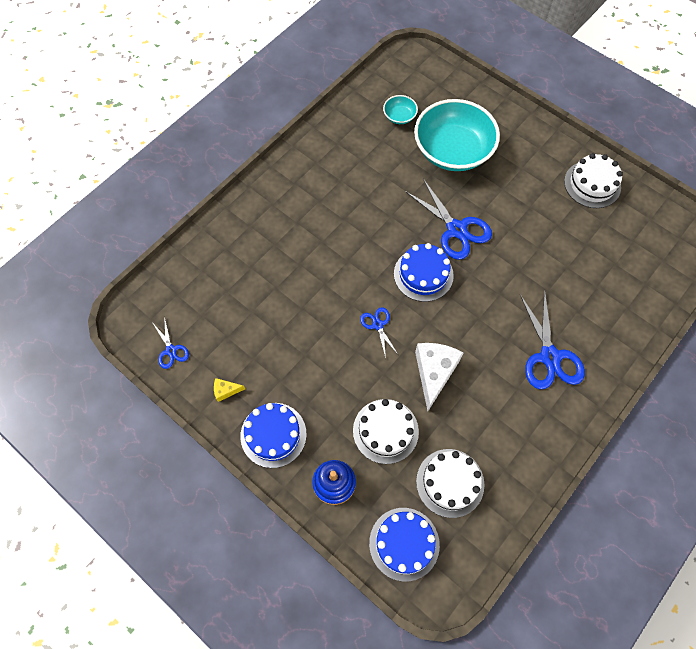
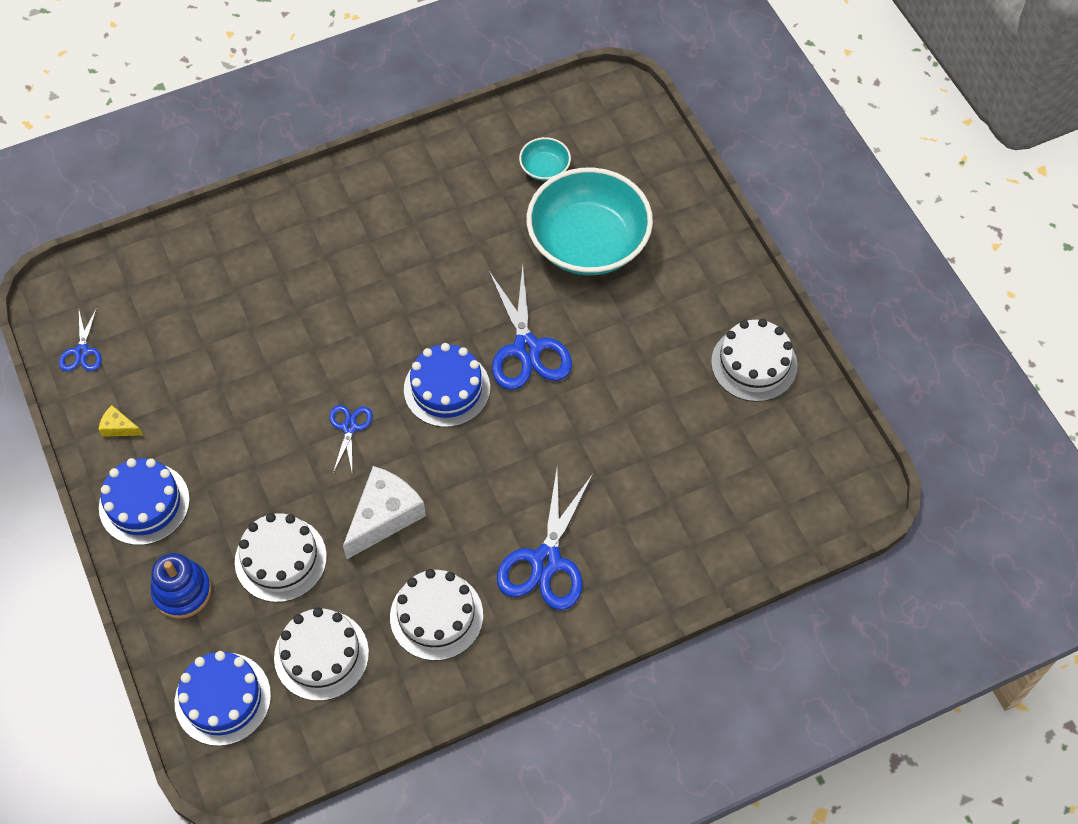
camera: 25 degrees right, 5 degrees down
none -> white cake [390,569,483,661]

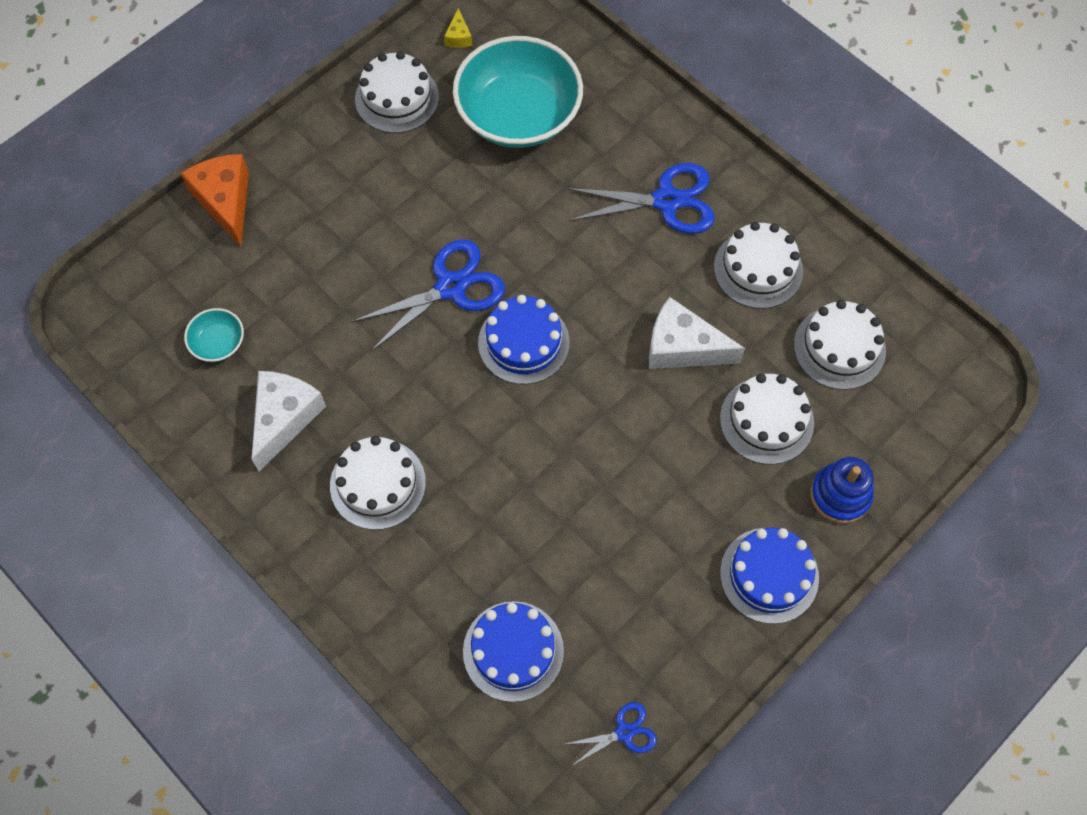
camera: 110 degrees left, 5 degrees up
yellow cheese [98,405,143,437] -> yellow cheese moved to [444,8,472,48]
blue cake [175,651,271,746] -> blue cake moved to [463,601,564,702]
blue scissors [330,405,373,473] -> none
turquoise bowl [527,168,653,275] -> turquoise bowl moved to [453,36,583,148]
none -> orange cheese [180,154,249,246]
none -> white cheese [251,371,326,471]
none -> white cake [330,436,426,530]

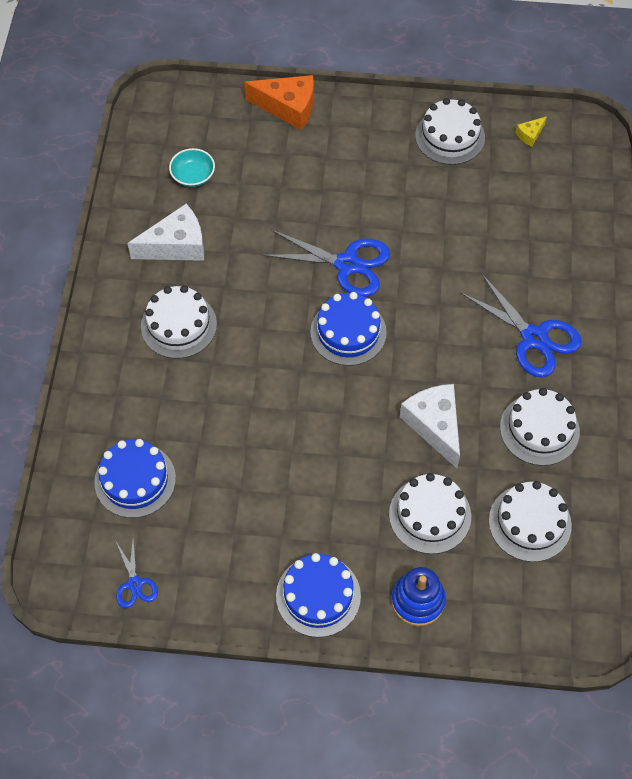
camera: 50 degrees right, 5 degrees down
orange cheese [180,154,249,246] -> orange cheese turned 75 degrees clockwise [244,75,314,130]
turquoise bowl [453,36,583,148] -> none
blue scissors [566,702,657,765] -> blue scissors turned 45 degrees clockwise [116,538,158,608]

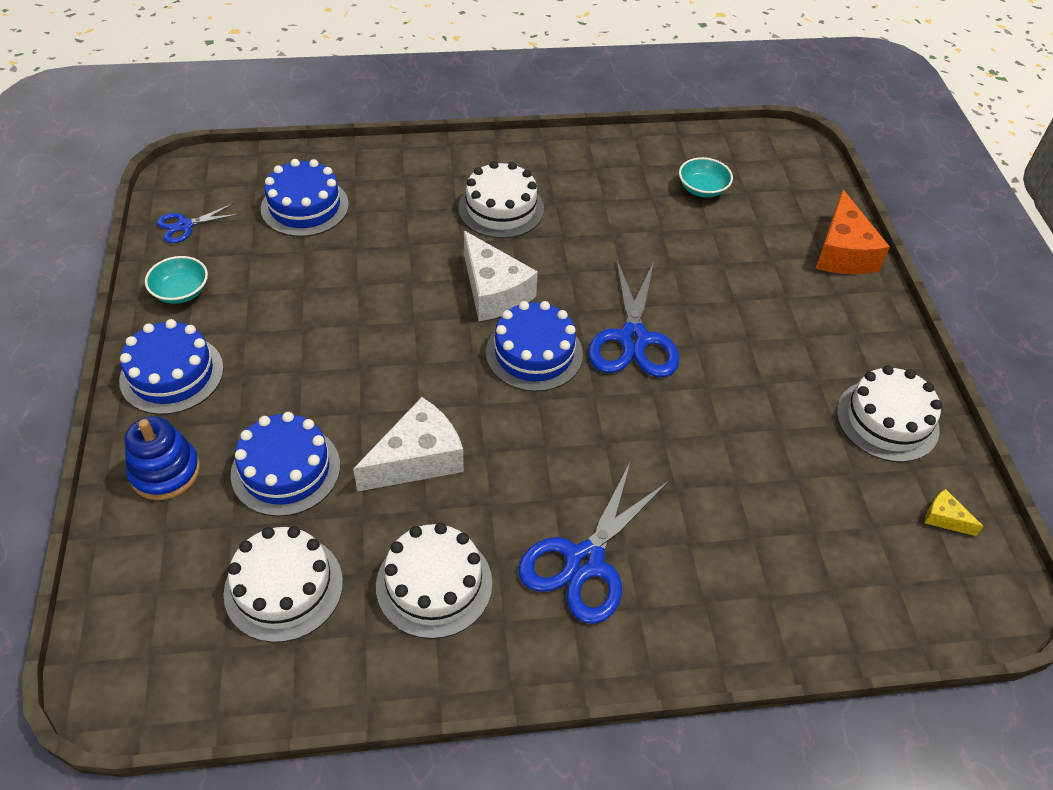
camera: 75 degrees right, 10 degrees down
white cheese [127,204,204,261] -> white cheese moved to [464,231,538,321]
white cake [389,473,471,554] -> blue cake [231,412,340,517]
none -> turquoise bowl [145,256,208,304]

